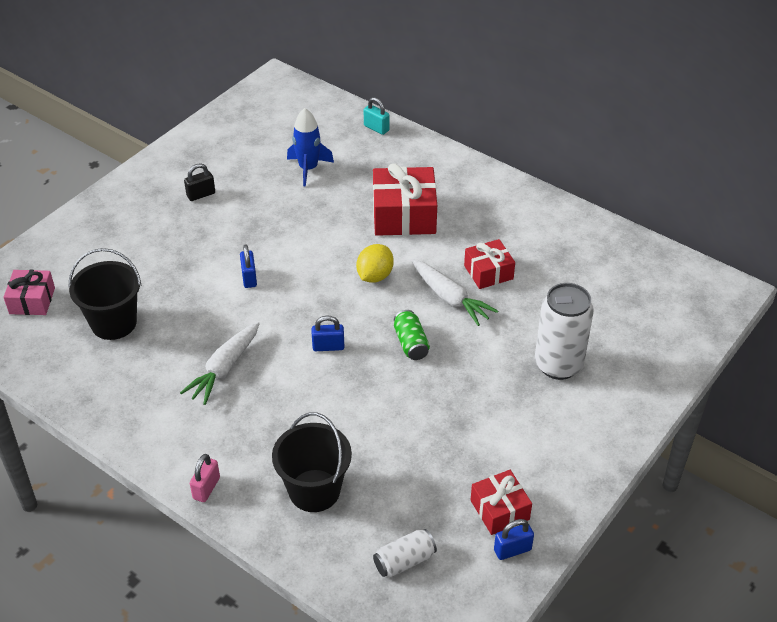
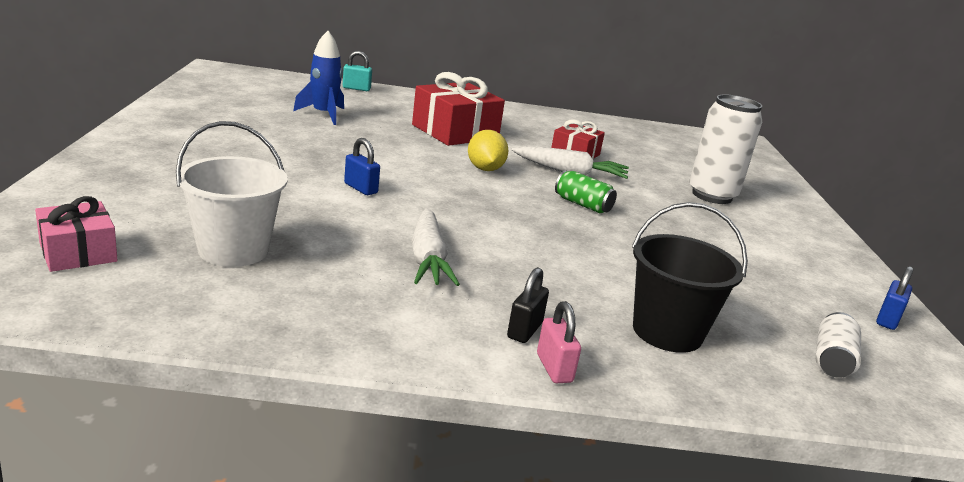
camera: 40 degrees left, 20 degrees down
black bucket [69,248,142,340] -> white bucket [176,121,288,267]
black padlock [184,163,215,201] -> black padlock moved to [507,267,549,343]
blue padlock [312,316,345,351] -> none
red gift [471,470,532,535] -> none

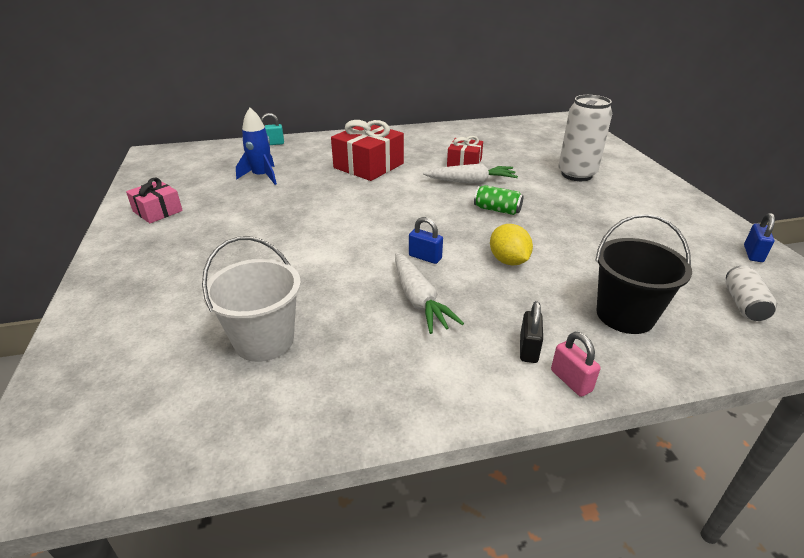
camera: 10 degrees left, 10 degrees up
pink gift [35,196,117,272] -> pink gift moved to [126,177,183,223]
blue padlock [344,138,380,195] -> blue padlock moved to [409,217,443,264]
yellow lemon [468,130,509,171] -> yellow lemon moved to [490,224,533,266]

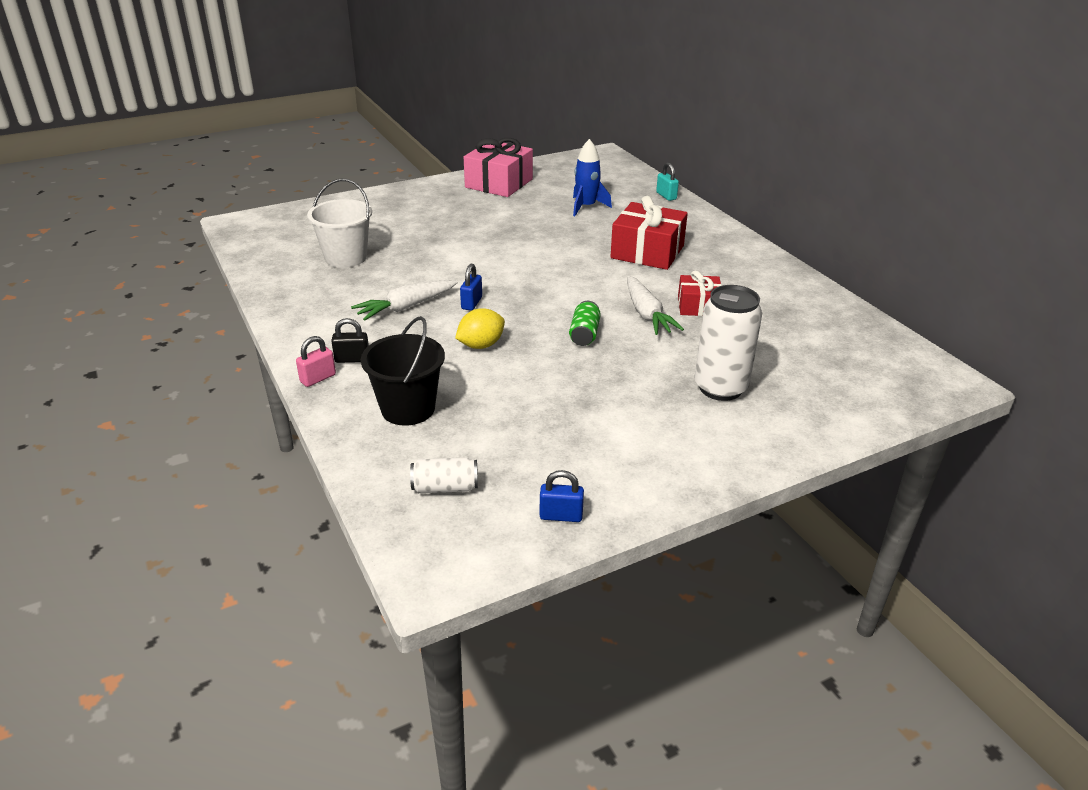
camera: 75 degrees right, 0 degrees up
pink gift [126,177,183,223] -> pink gift [464,138,533,197], size x1.68

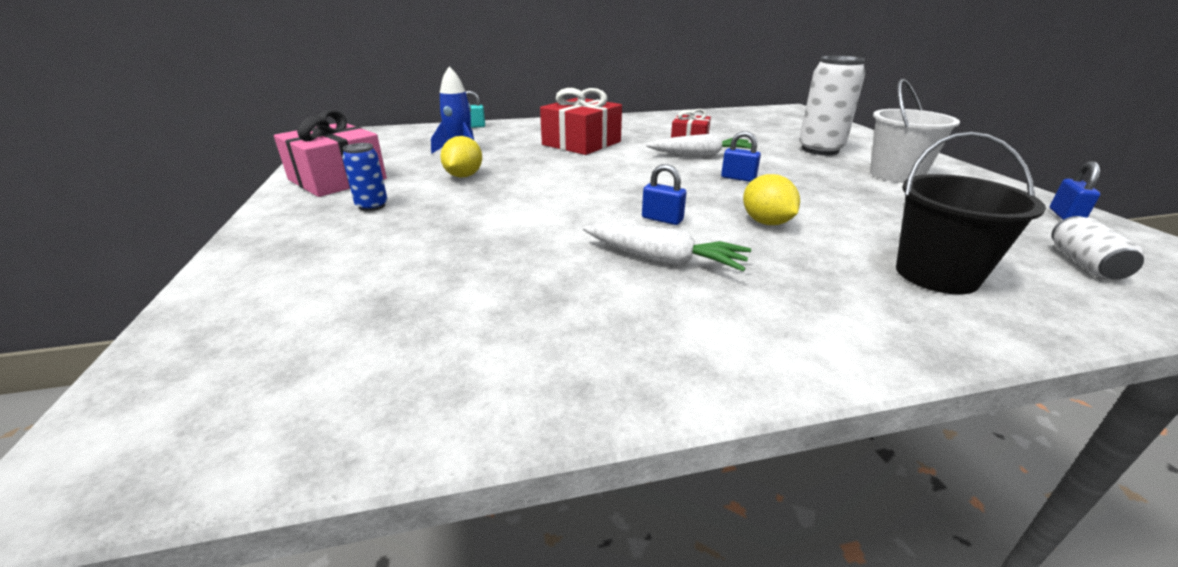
camera: 75 degrees left, 5 degrees down
pink padlock [296,336,336,387] -> none
white bucket [307,179,372,268] -> white bucket moved to [870,79,960,183]
black padlock [331,318,369,363] -> none
white carrot [351,280,458,321] -> white carrot turned 45 degrees counterclockwise [583,223,751,271]
green can [569,301,601,346] -> blue padlock [721,131,761,182]
none -> blue can [342,143,387,211]
none -> yellow lemon [440,136,482,178]

